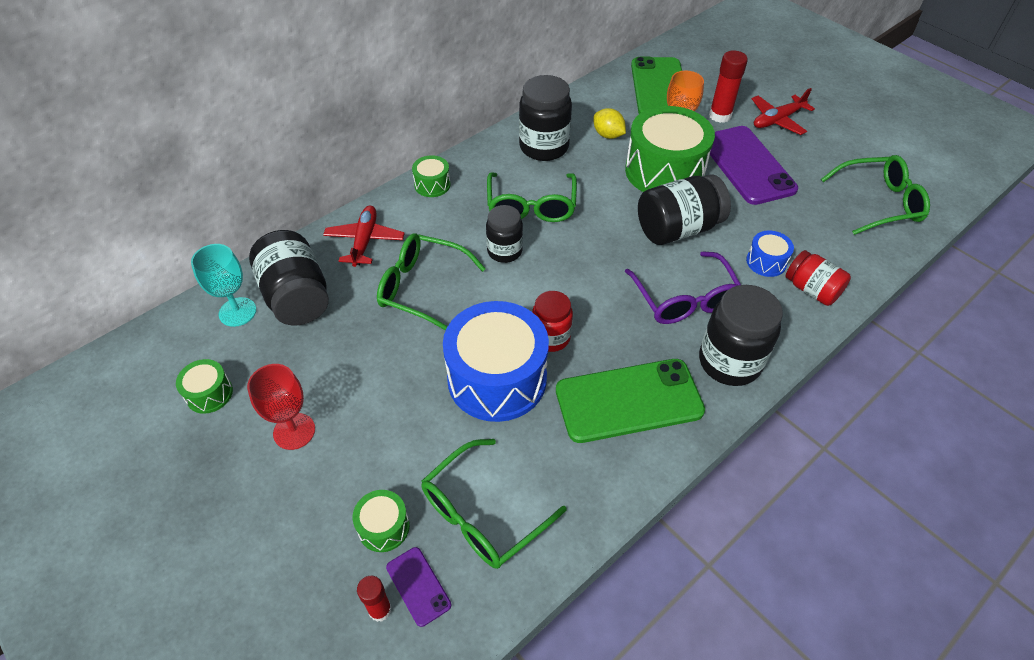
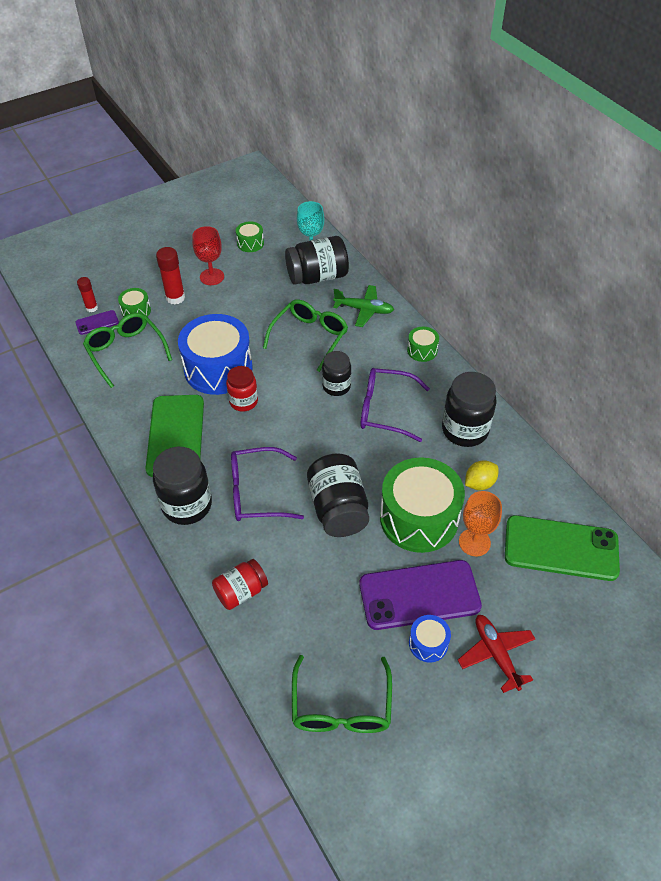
camera: 100 degrees right, 0 degrees up
red plane [323,205,405,267] -> green plane [333,285,394,327]
green glasses [487,172,577,222] -> purple glasses [360,368,430,442]
red glue stick [709,50,748,123] -> red glue stick moved to [156,247,185,304]
blue drum [746,230,794,277] -> blue drum moved to [409,615,451,662]

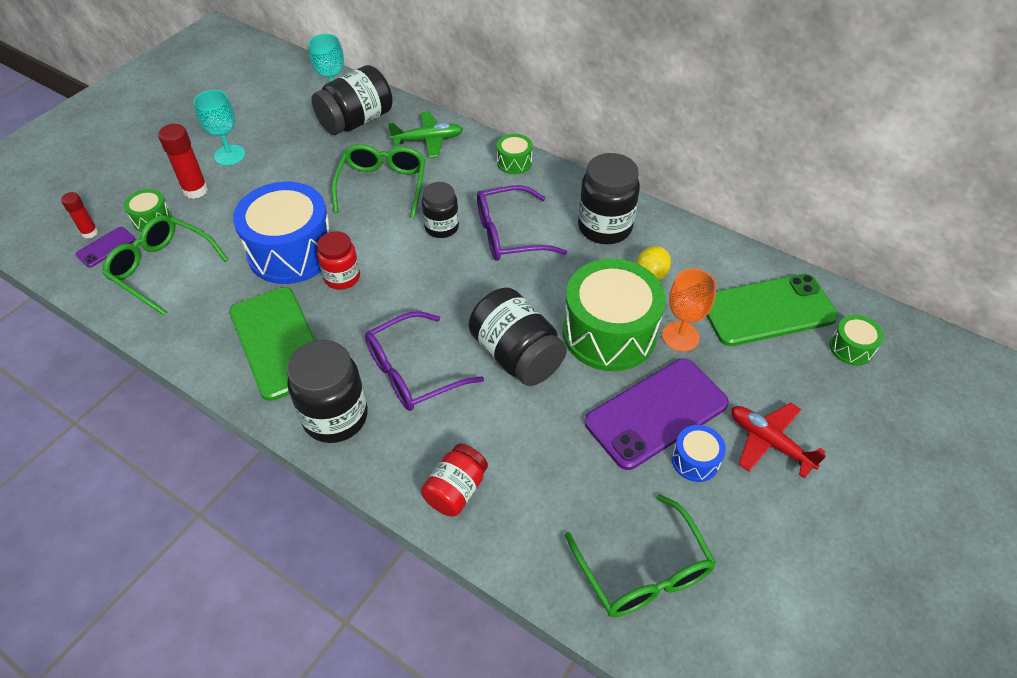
camera: 25 degrees left, 0 degrees up
red goblet [192,226,224,285] -> turquoise goblet [193,90,245,166]
green drum [236,221,264,252] -> green drum moved to [830,315,884,366]

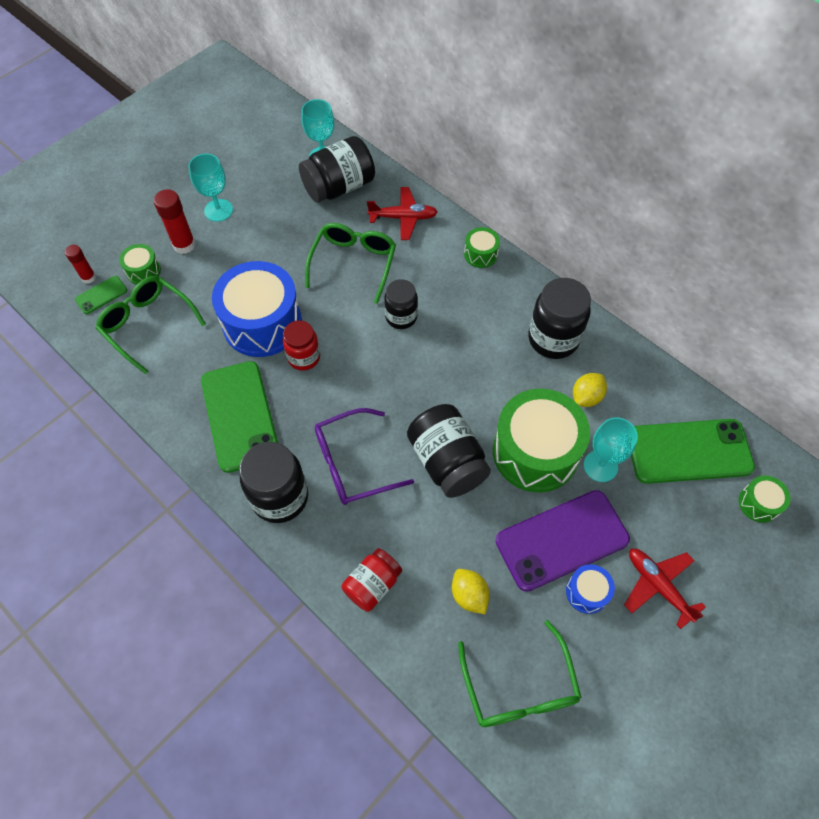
camera: 10 degrees right, 10 degrees up
purple phone [75,227,135,267] -> green phone [75,276,127,314]
green plane [388,111,463,158] -> red plane [367,187,438,240]
purple glasses [477,185,567,261] -> none
orange goblet [662,269,716,351] -> turquoise goblet [584,417,638,482]
none -> yellow lemon [452,569,490,614]

